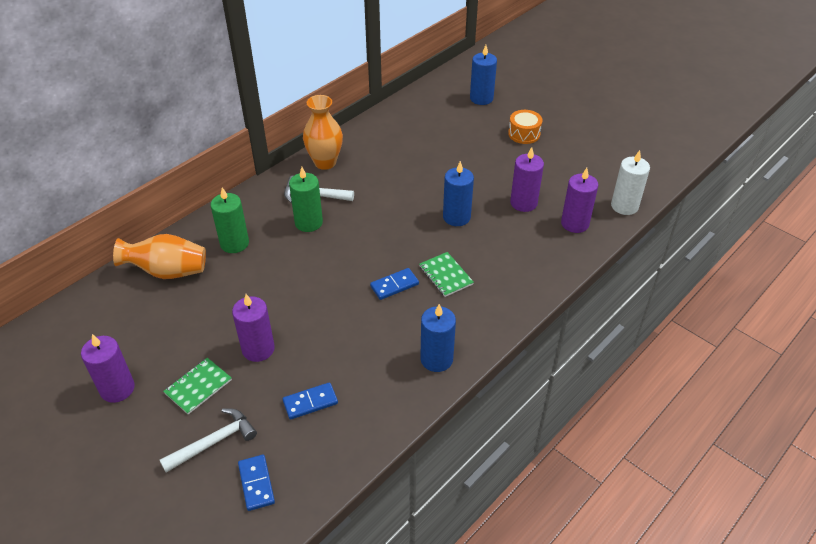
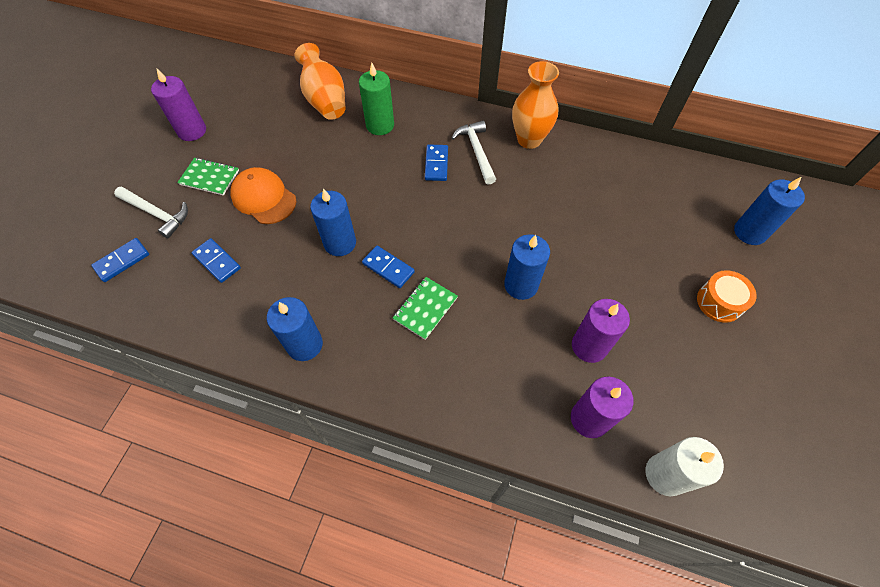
camera: 65 degrees right, 15 degrees up
purple candle [232,294,275,362] -> orange cap [231,167,296,224]
green candle [289,167,323,232] -> blue domino [425,144,448,181]
none -> blue candle [310,188,356,256]

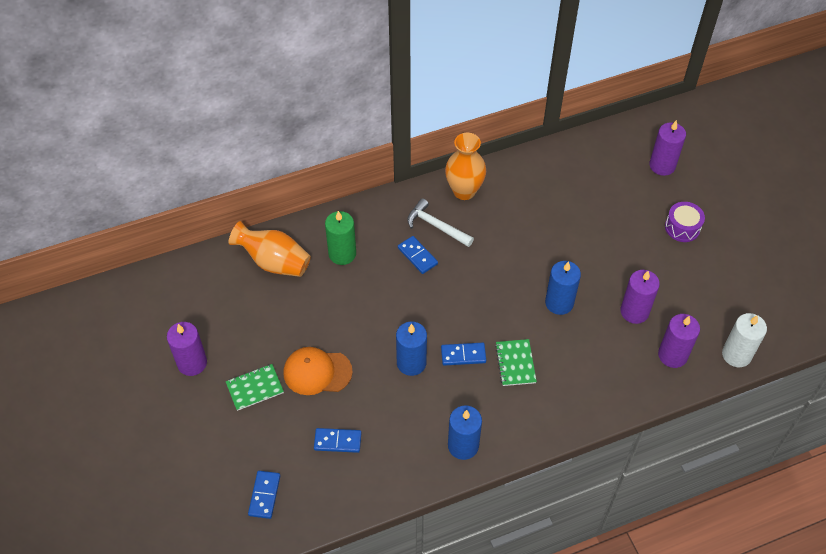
camera: 40 degrees left, 5 degrees down
white hammer [114,186,188,238] -> none
orange drum [697,270,757,323] -> purple drum [665,202,705,242]
blue candle [734,176,805,245] -> purple candle [649,120,686,176]

